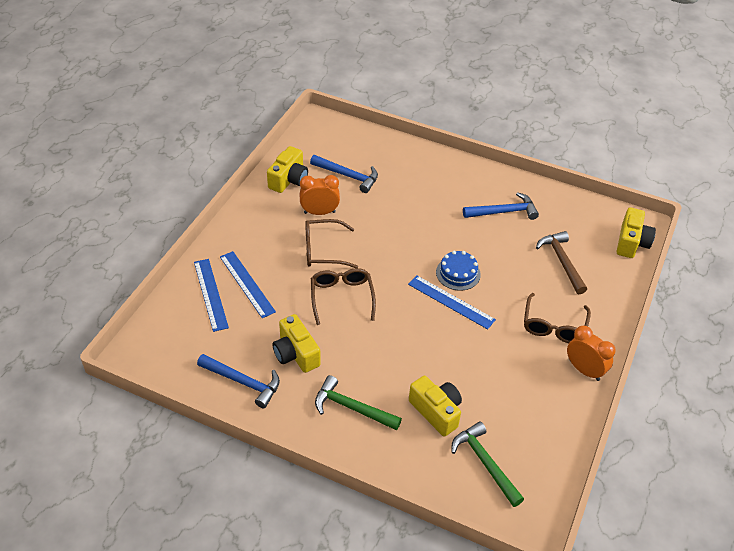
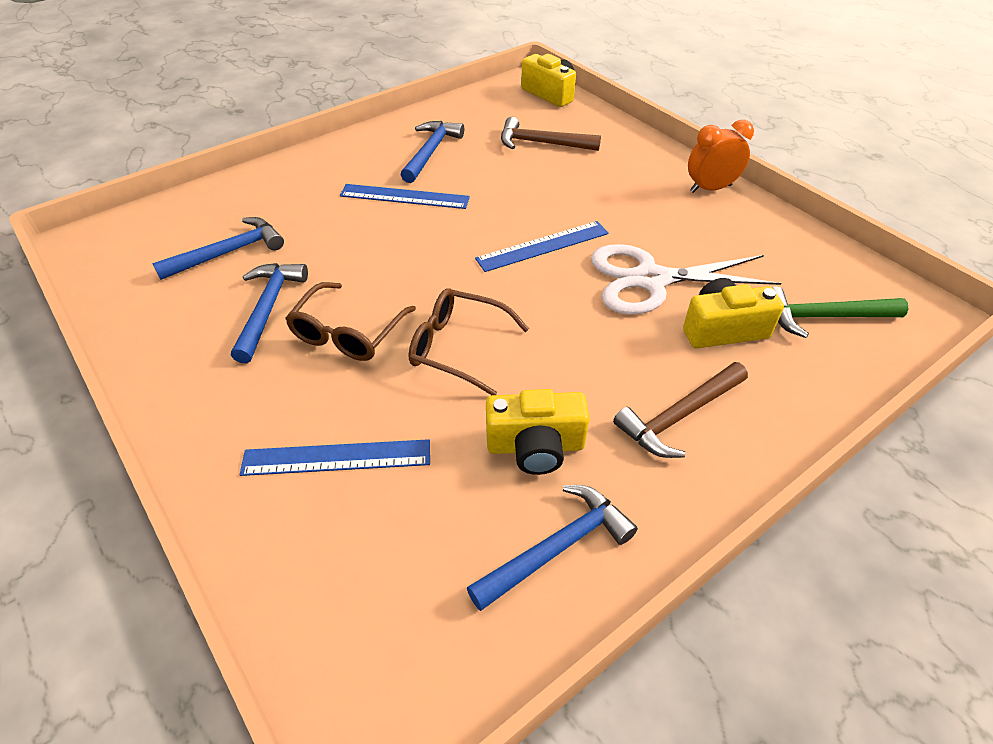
camera: 60 degrees left, 0 degrees up
blue ruler [194,259,229,332] -> blue ruler moved to [340,184,470,209]
yellow camera [267,146,308,193] -> none
orange clock [300,175,340,215] -> blue hammer [231,263,308,363]
green hammer [315,375,402,431] -> brown hammer [613,362,748,458]
blue cake [436,251,481,291] -> none
brown glasses [524,293,591,343] -> none
none -> white scissors [591,244,781,315]

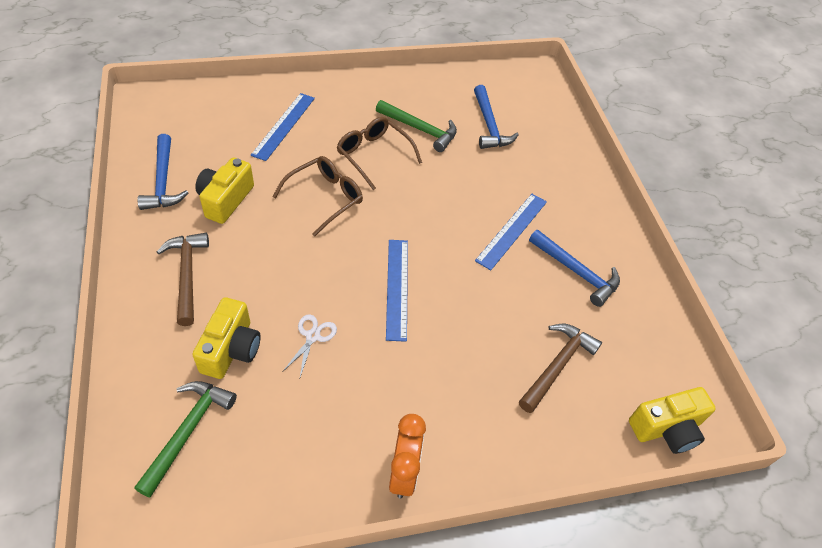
camera: 110 degrees right, 5 degrees up
blue hammer [231,263,308,363] -> green hammer [376,100,457,152]
white scissors [591,244,781,315] -> white scissors [282,314,337,377], size x0.44

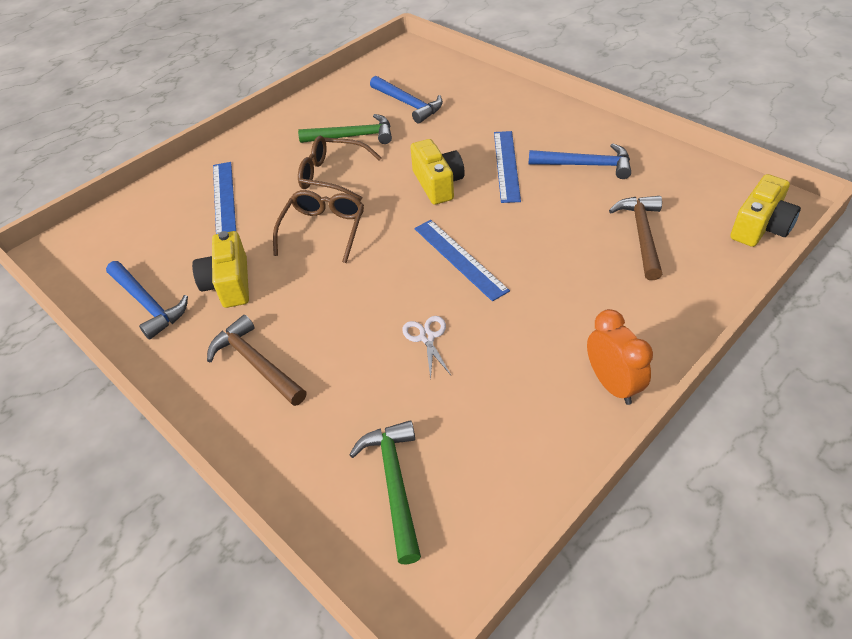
camera: 25 degrees left, 5 degrees down
yellow camera [193,297,261,379] -> yellow camera moved to [411,139,465,205]

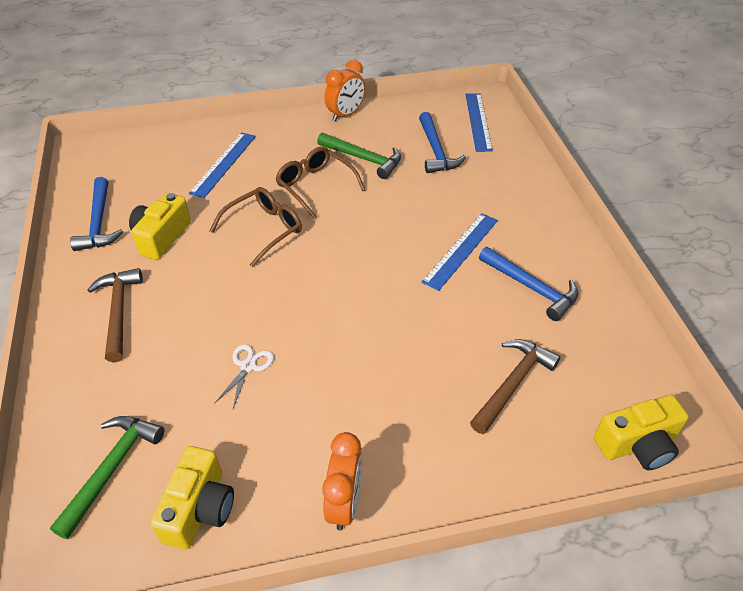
camera: 30 degrees right, 0 degrees up
yellow camera [411,139,465,205] -> yellow camera moved to [150,446,234,550]
blue ruler [414,220,510,301] -> blue ruler moved to [466,94,493,152]
none -> orange clock [324,60,365,122]

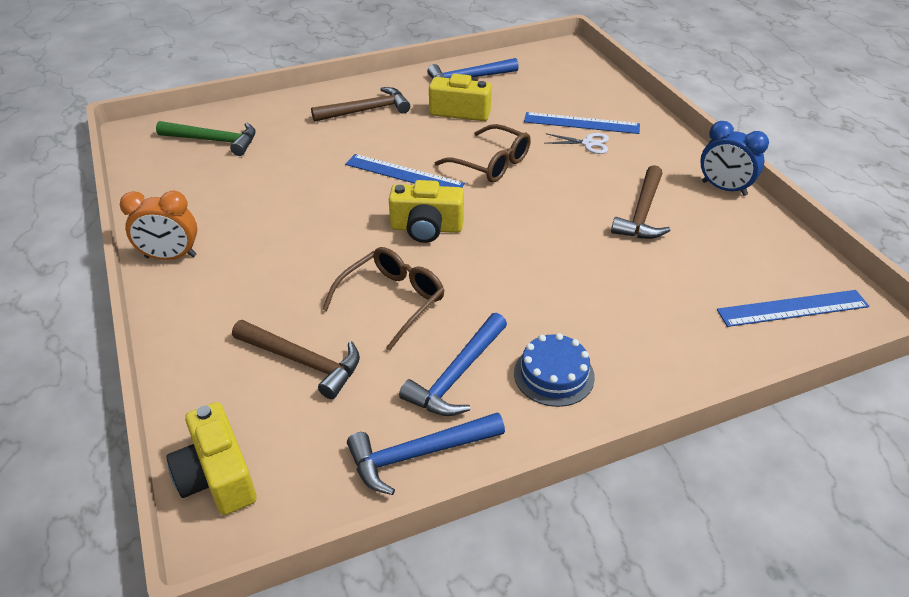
camera: 80 degrees right, 5 degrees down
yellow camera [150,446,234,550] -> yellow camera moved to [389,180,464,243]
white scissors [214,344,274,409] -> white scissors moved to [544,133,609,154]
brown glasses [275,147,365,219] -> brown glasses moved to [322,247,445,351]
green hammer [317,133,401,179] -> brown hammer [611,165,671,239]
orange clock [324,60,365,122] -> blue clock [700,121,769,196]
blue hammer [419,112,466,173] -> blue hammer moved to [347,412,505,495]
blue ruler [421,213,498,291] -> blue ruler moved to [345,154,465,188]
none -> blue cake [514,333,595,407]

